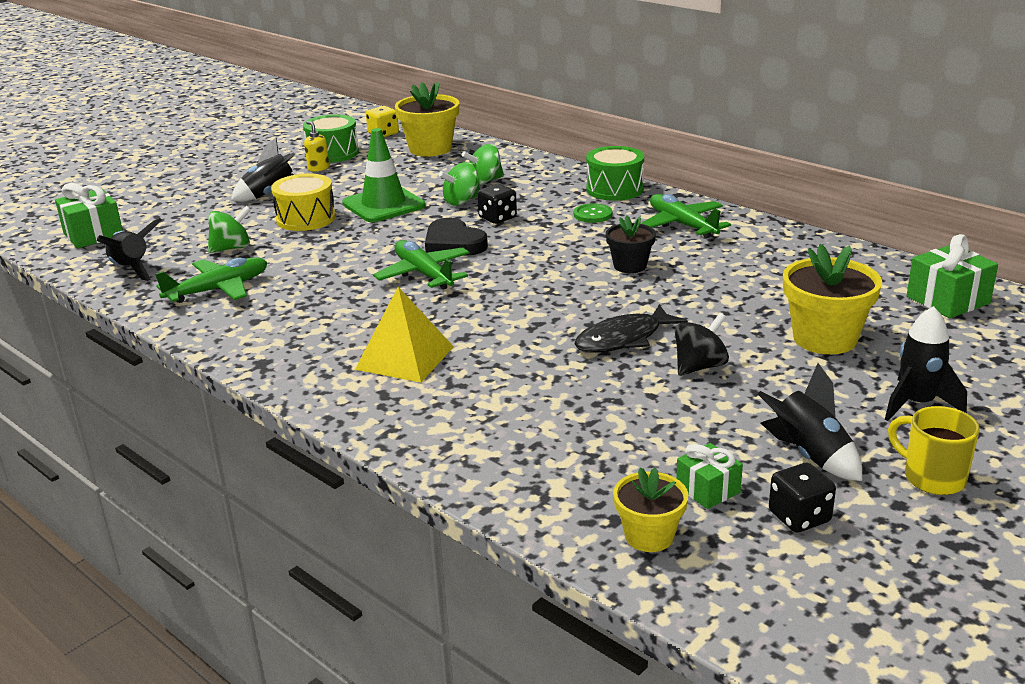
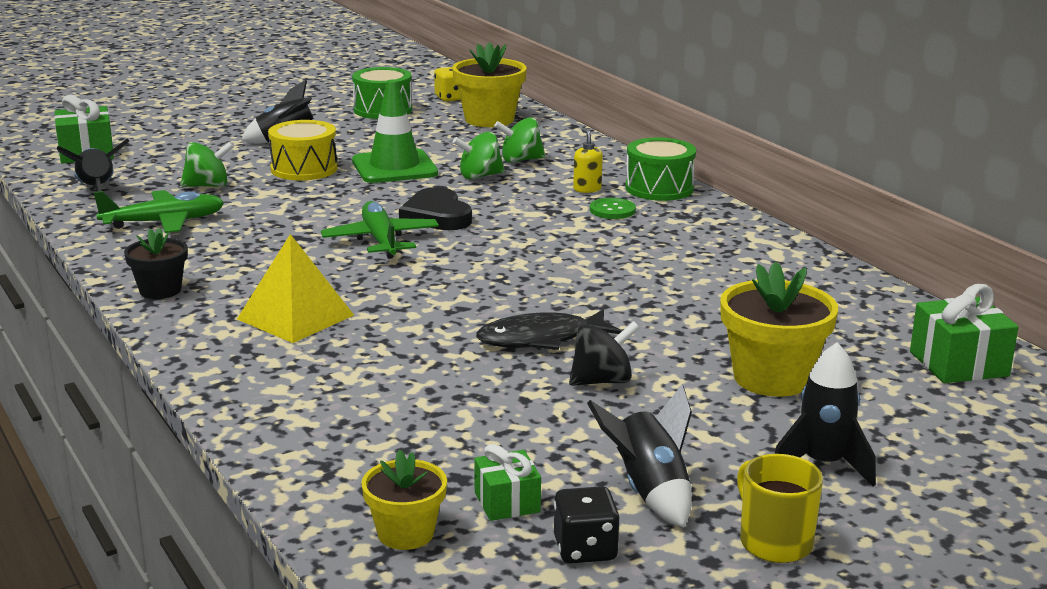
camera: 15 degrees right, 5 degrees down
yellow soap dispenser [304,121,329,172] -> yellow soap dispenser moved to [573,128,603,193]
black dice [477,184,517,224] -> none
black flower pot [606,216,656,273] -> black flower pot moved to [124,228,188,299]
green plane [640,194,731,238] -> none

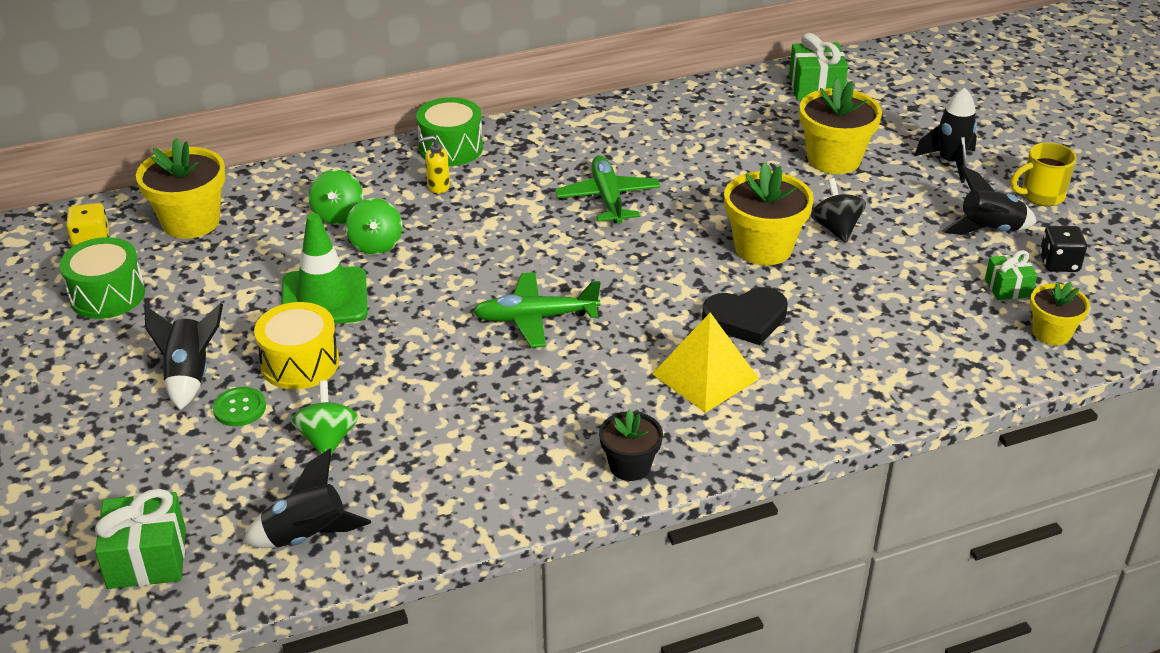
camera: 80 degrees left, 15 degrees up
green plane [94,190,224,233] -> green plane moved to [555,155,661,224]
black heart [399,187,472,230] -> black heart moved to [702,287,788,345]
black fish [476,309,622,350] -> yellow flower pot [724,162,814,266]
green button [590,198,636,219] -> green button moved to [213,387,266,426]

